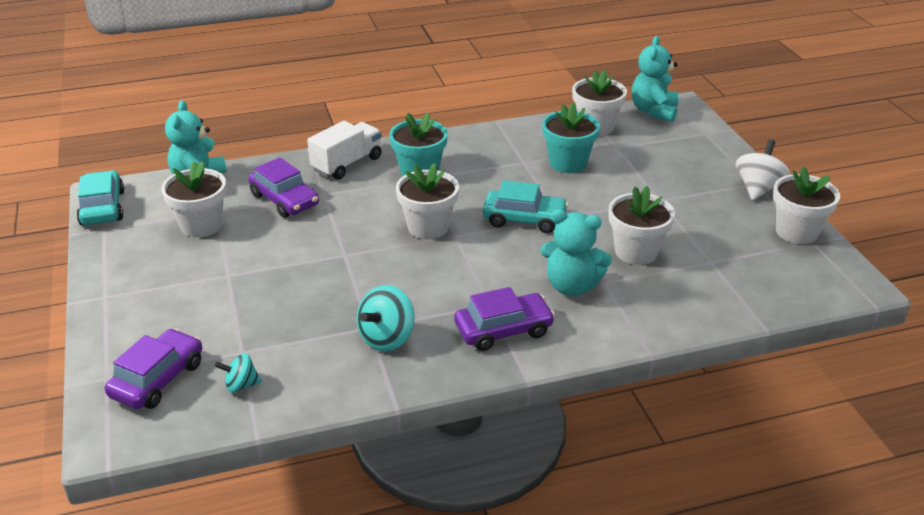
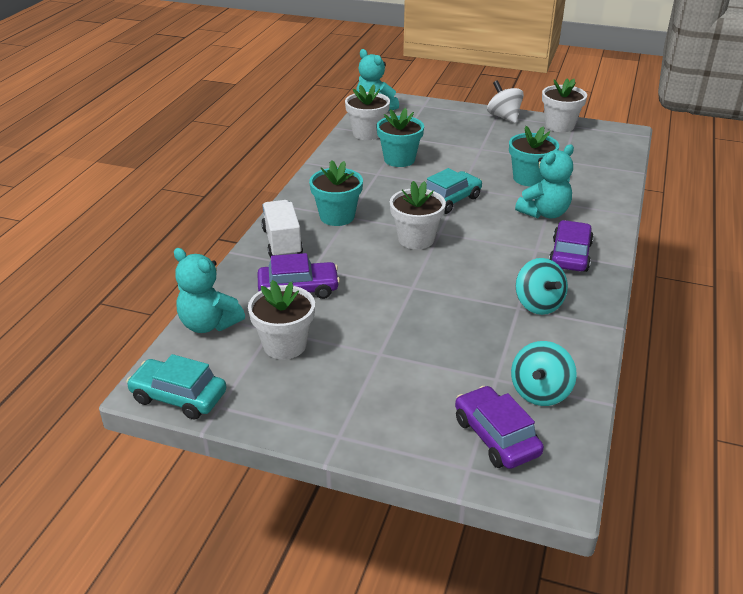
camera: 55 degrees left, 0 degrees up
turquoise spinning top [215,353,262,392] -> turquoise spinning top [511,341,577,406], size x1.68
white flower pot [609,186,675,265] -> turquoise flower pot [509,126,559,187]

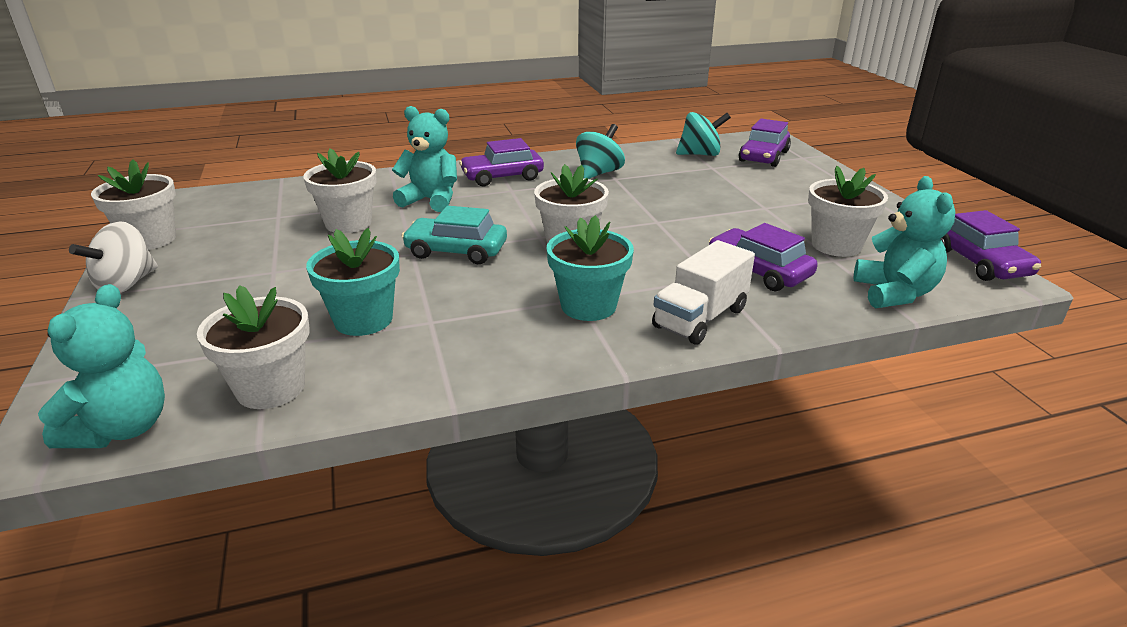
camera: 125 degrees left, 5 degrees down
turquoise car [126,354,226,420] -> purple car [940,210,1041,281]
turquoise flower pot [509,126,559,187] -> white flower pot [303,149,377,233]

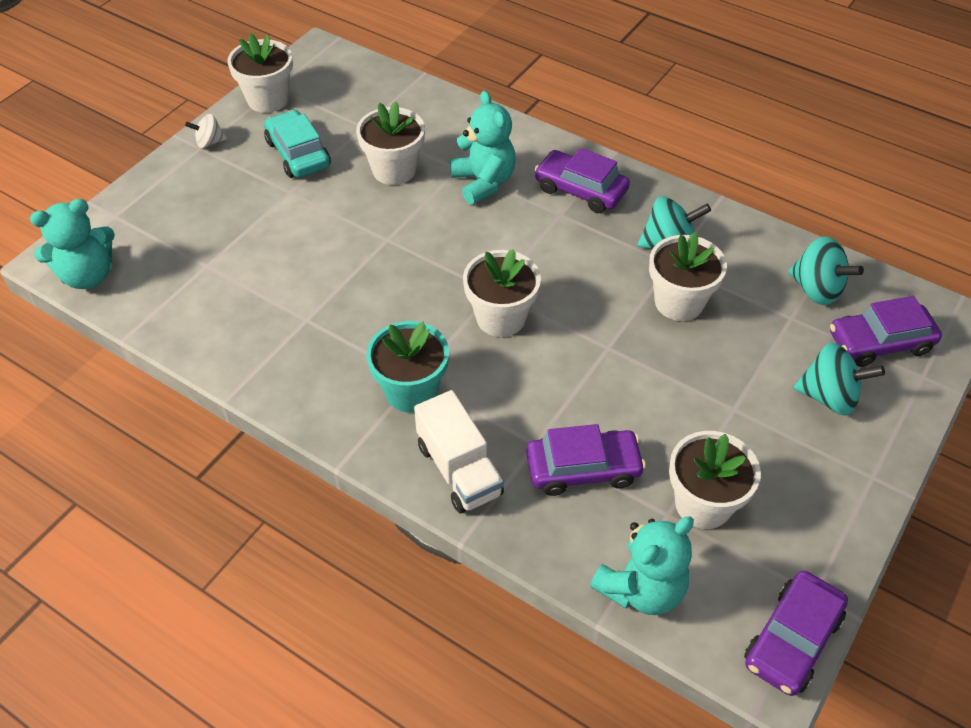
camera: 50 degrees right, 20 degrees up
white spinning top [69,222,158,293] -> white spinning top [185,114,227,148], size x0.59
white flower pot [197,285,310,409] -> white flower pot moved to [649,232,727,321]
turquoise flower pot [306,228,400,336] -> none
turquoise car [401,206,507,264] -> turquoise car moved to [264,110,331,178]
white truck [652,240,755,345] -> white truck turned 120 degrees counterclockwise [414,390,504,513]
purple car [709,223,818,291] -> purple car turned 75 degrees clockwise [526,424,646,496]
none -> turquoise spinning top [793,342,885,416]

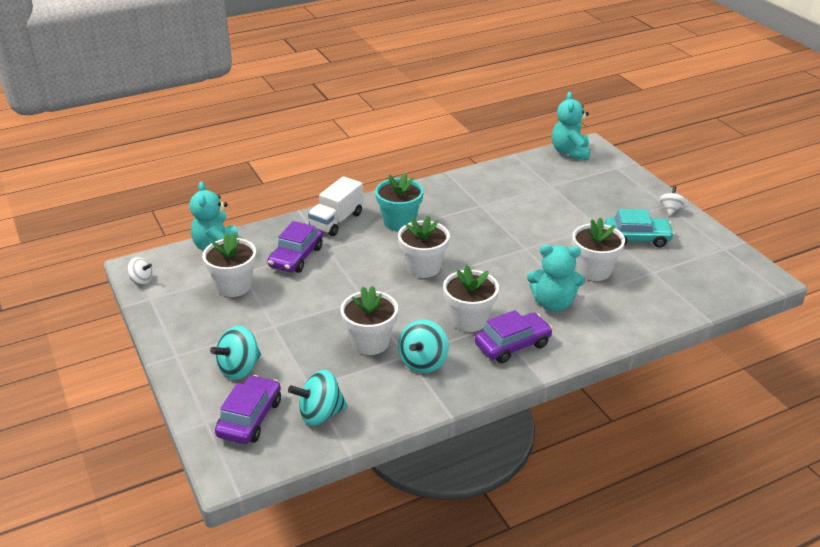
camera: 120 degrees right, 15 degrees down
white flower pot [227,33,293,113] -> white flower pot moved to [443,265,499,332]
white truck [414,390,504,513] -> white truck turned 60 degrees counterclockwise [308,176,363,236]
purple car [744,570,848,696] -> white spinning top [128,257,153,284]

